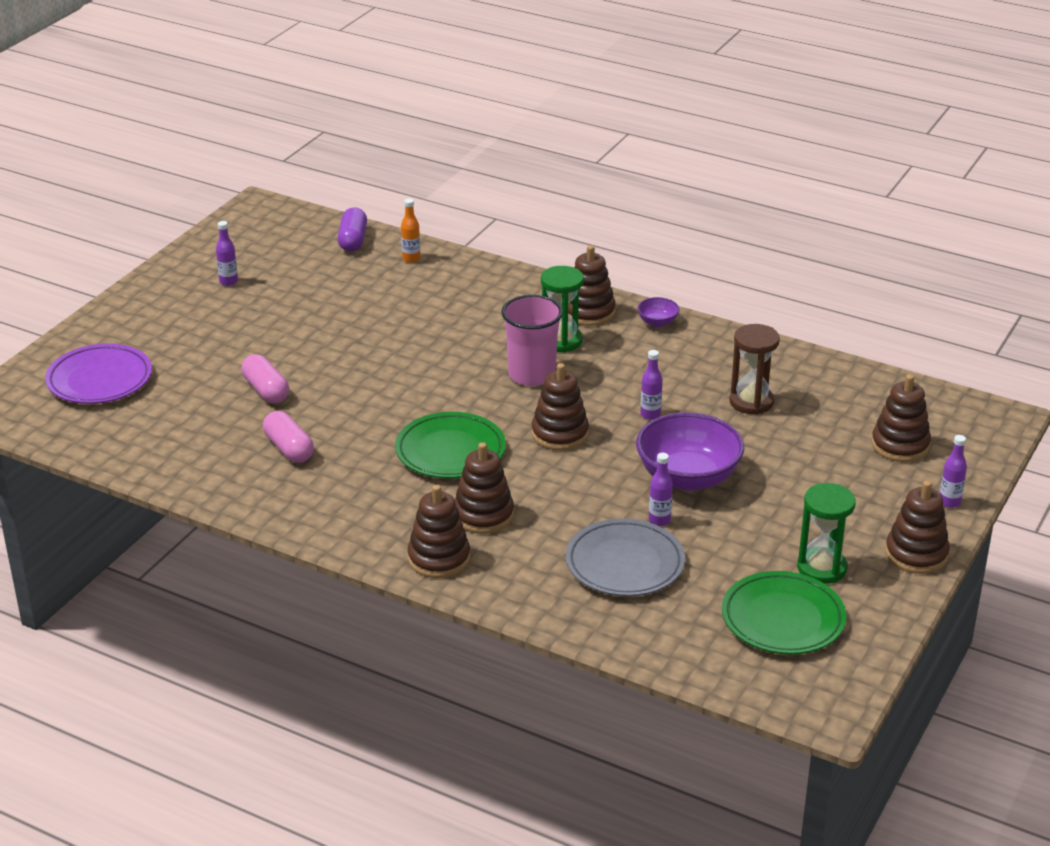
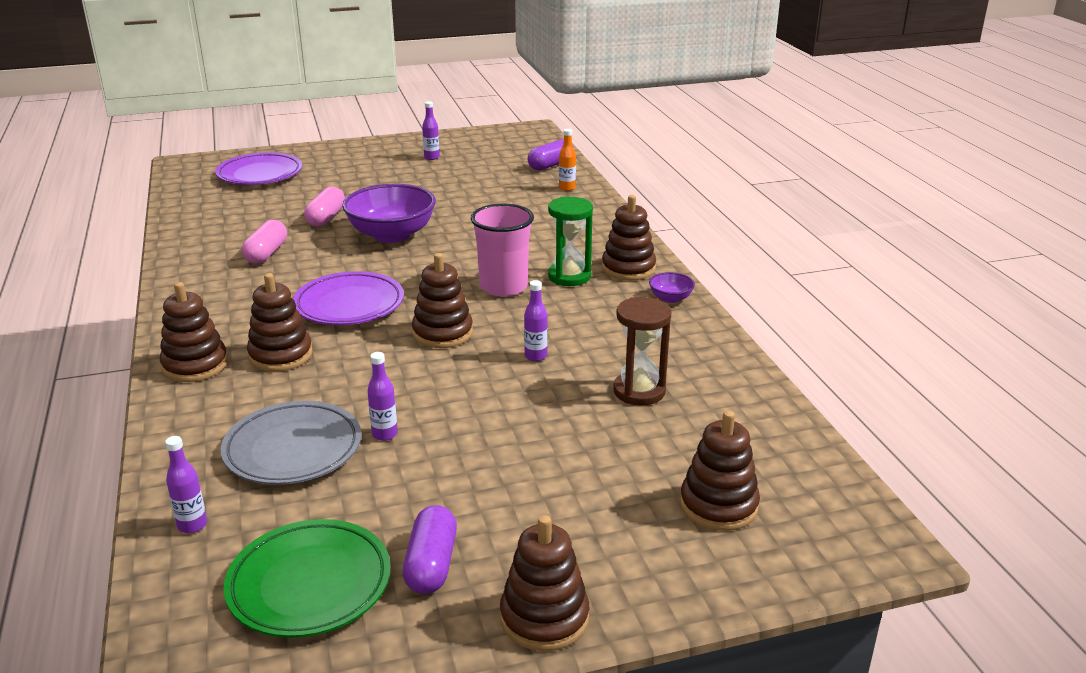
camera: 45 degrees right, 5 degrees down
green plate [395,412,506,478] -> purple plate [293,271,404,325]
purple bowl [636,412,744,491] -> purple bowl moved to [342,184,436,243]
green hourglass [797,483,856,584] -> purple capsule [403,505,457,594]
purple bottle [940,435,967,508] -> purple bottle moved to [165,436,207,533]

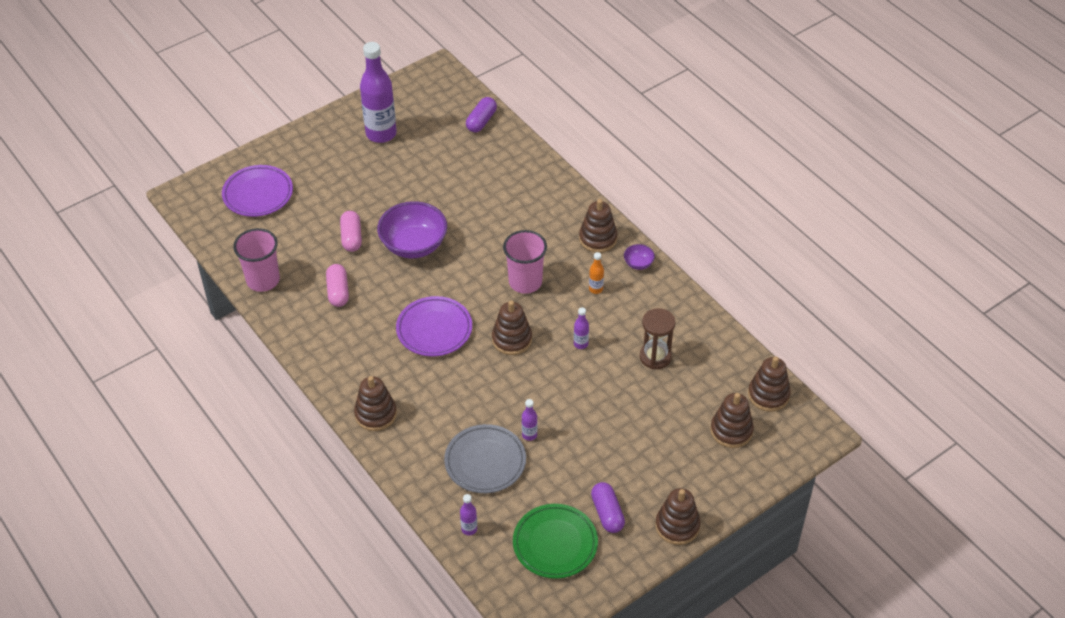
camera: 20 degrees left, 20 degrees up
brown stacking toy [247,273,313,372] -> brown stacking toy moved to [748,356,791,412]
purple bottle [422,101,440,160] -> purple bottle [360,42,397,143], size x2.38
green hourglass [548,197,593,286] -> none
orange bottle [559,129,576,191] -> orange bottle moved to [589,252,604,294]
none -> pink cup [233,228,280,292]

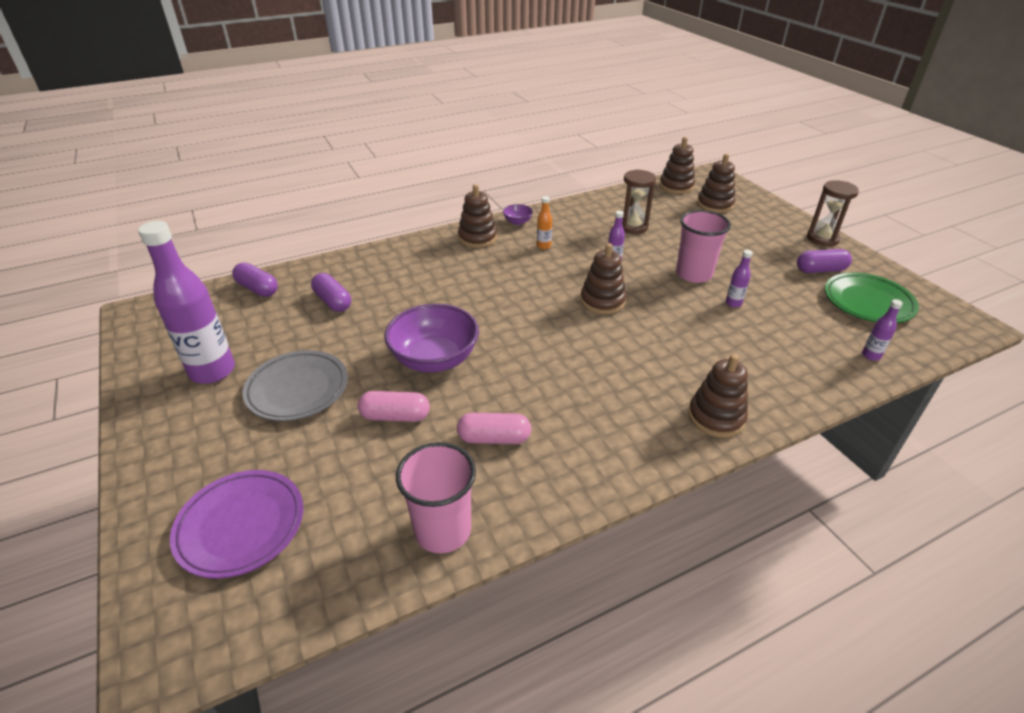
camera: 80 degrees left, 10 degrees down
purple plate [396,296,472,357] -> none
grey plate [444,424,526,493] -> grey plate moved to [242,350,348,421]
pink cup [503,230,547,294] -> pink cup moved to [676,210,731,283]
brown stacking toy [656,488,700,545] -> brown hourglass [807,180,859,247]
none -> purple capsule [311,273,351,312]

